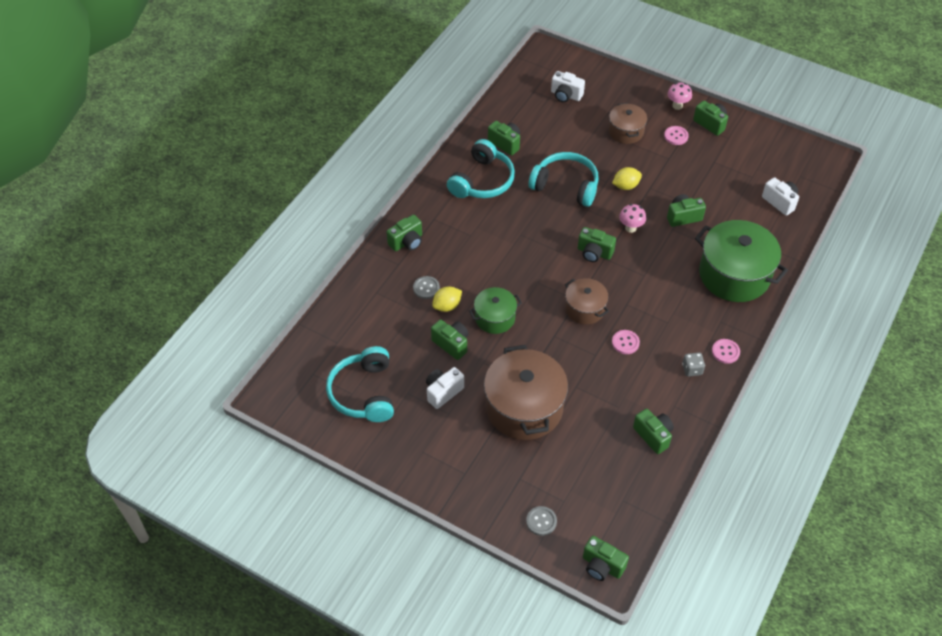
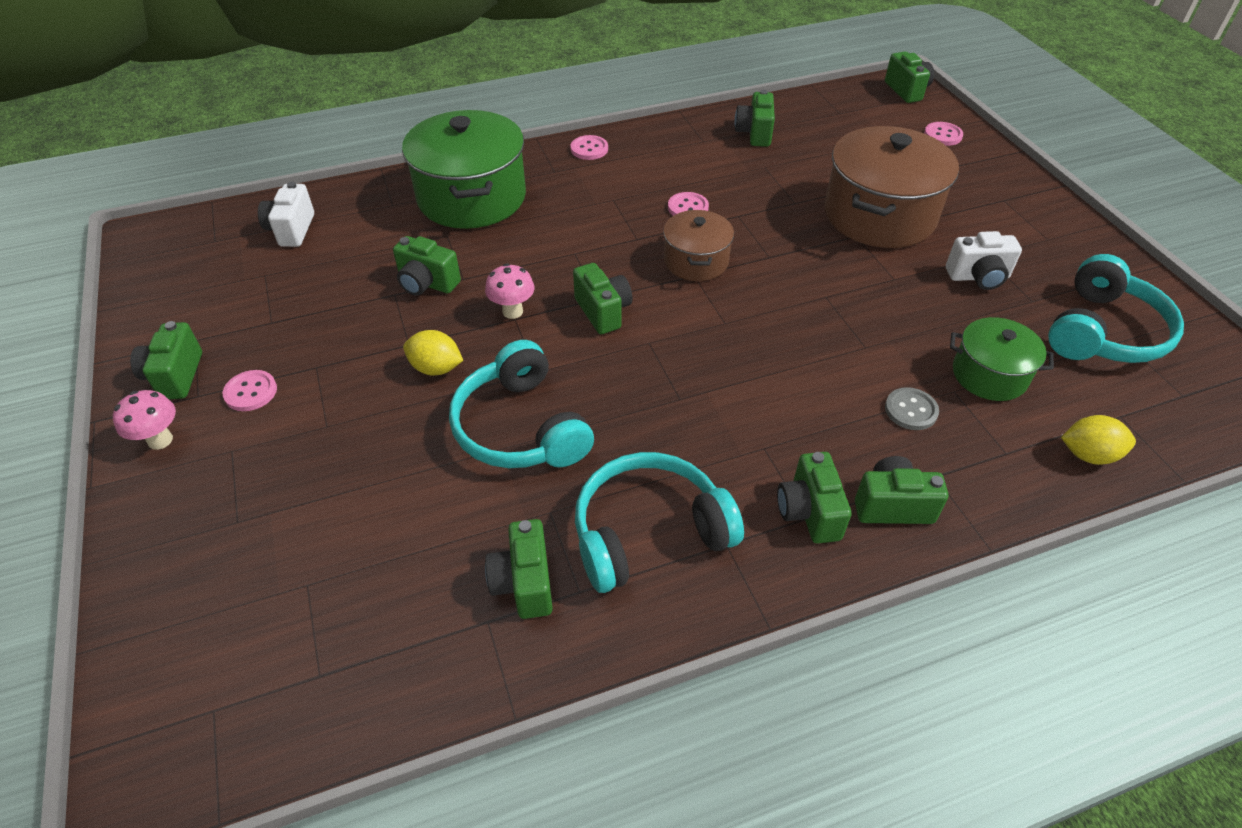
camera: 140 degrees left, 5 degrees down
green camera [431,320,468,360] -> green camera moved to [777,452,852,544]
yellow lemon [432,286,462,312] -> yellow lemon moved to [1061,415,1136,465]
green pot [469,287,522,334] -> green pot moved to [950,317,1054,401]
grey button [526,506,557,536] -> pink button [924,122,963,146]
white camera [551,71,585,102] -> none
brown pot [608,103,647,144] -> none
grey dice [682,352,705,377] -> none

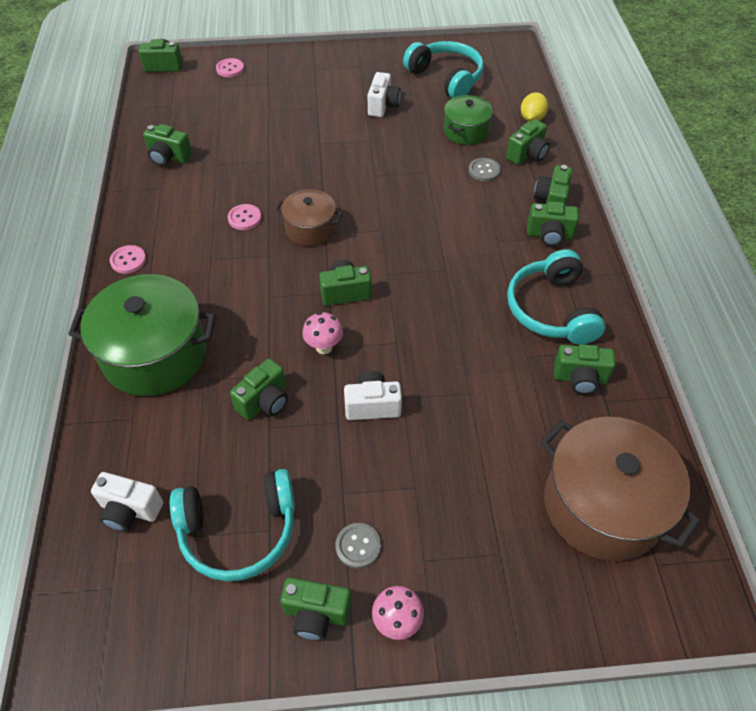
camera: 75 degrees left, 5 degrees up
pink button [223,370,277,411] -> grey button [335,523,381,569]
yellow lemon [403,330,463,375] -> white camera [344,371,402,420]
turquoise headphones [449,340,594,468] -> turquoise headphones moved to [170,469,295,582]
brown pot [824,126,959,248] -> brown pot moved to [541,417,700,561]
none -> green camera [506,119,550,165]

